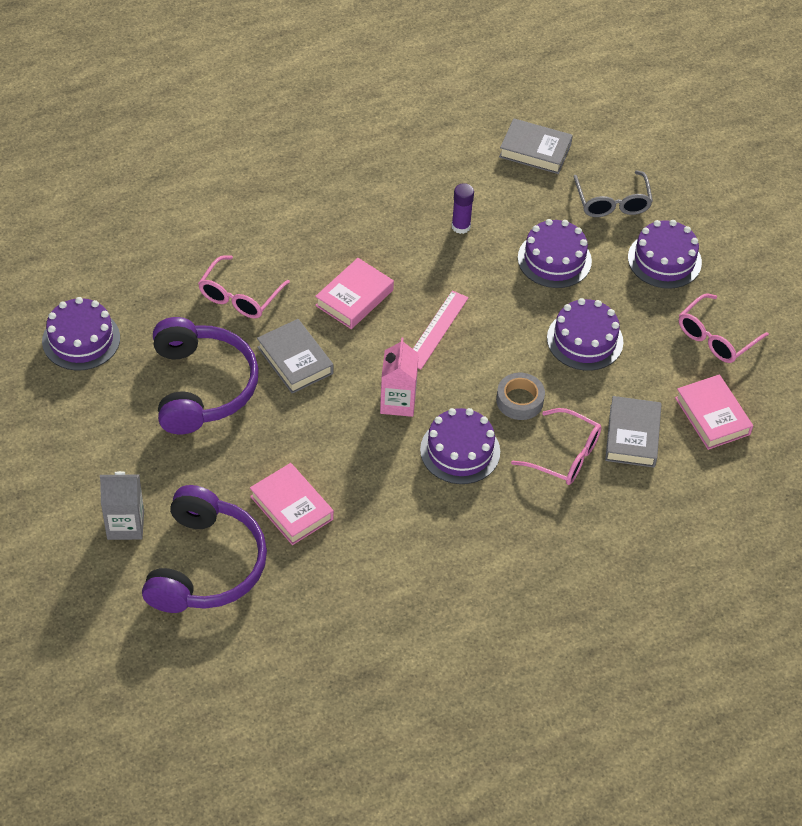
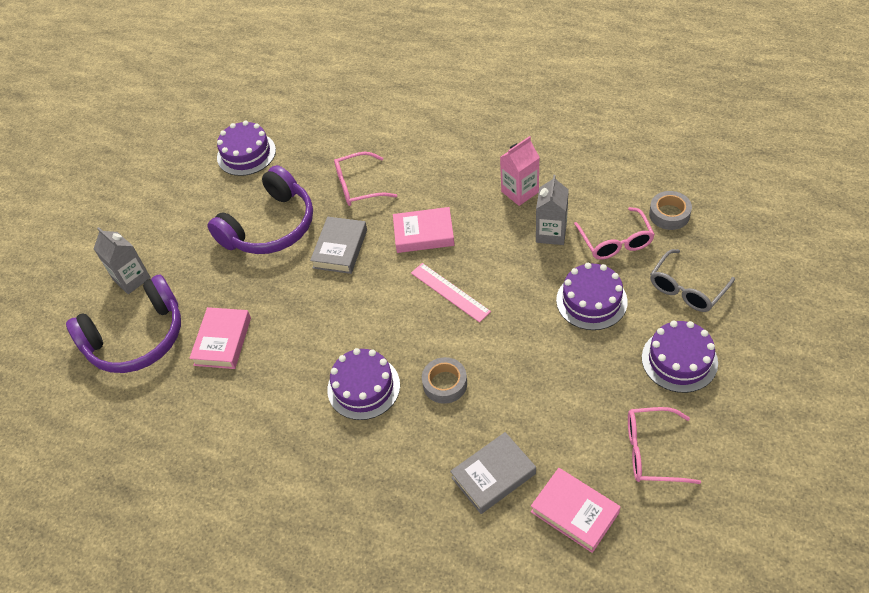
camera: 55 degrees right, 0 degrees up
pink carton [380,337,419,417] -> pink carton moved to [500,136,540,206]
pink ruler [413,291,469,369] -> pink ruler turned 60 degrees clockwise [411,263,491,323]
purple glue stick [452,183,474,234] -> grey carton [536,175,569,245]
grey book [499,118,573,174] -> grey tape [649,191,692,230]
pink glasses [511,408,602,485] -> pink glasses moved to [574,207,655,260]
purple cake [547,298,624,371] -> none
pink book [675,374,753,450] -> pink book turned 75 degrees counterclockwise [531,468,620,553]

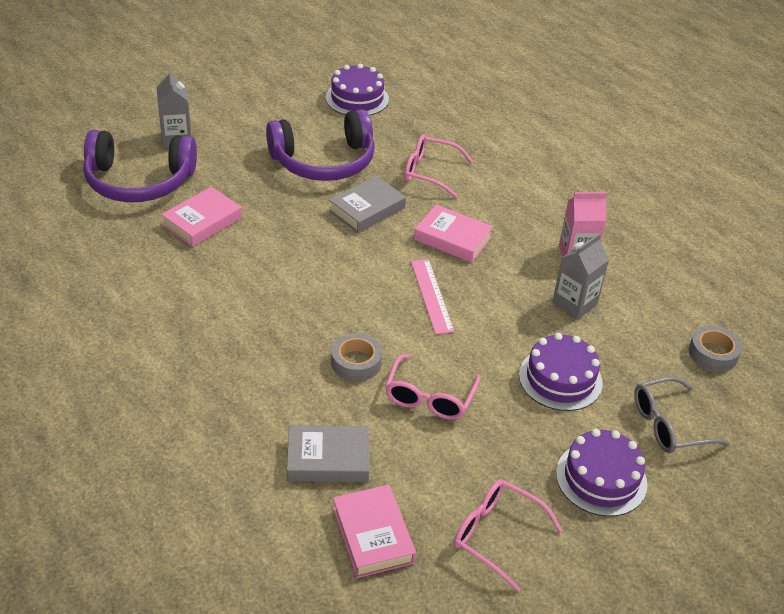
camera: 25 degrees right, 10 degrees down
purple cake [327,348,400,420] -> none
pink glasses [574,207,655,260] -> pink glasses moved to [385,354,481,420]

